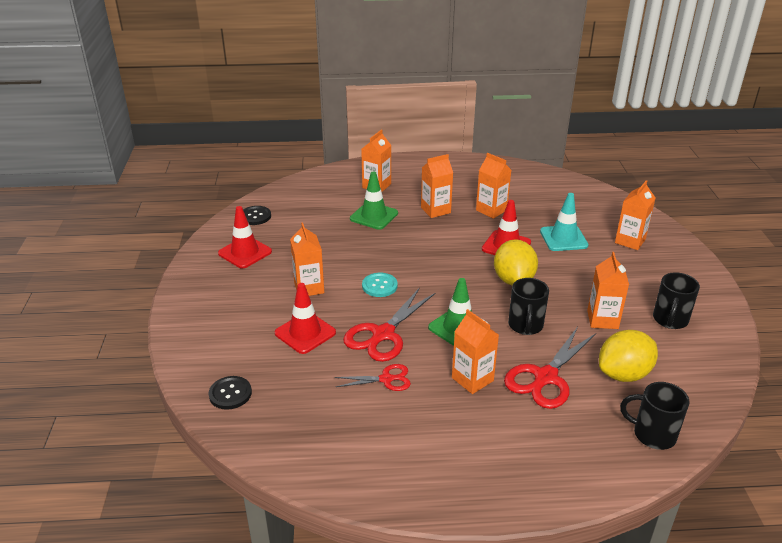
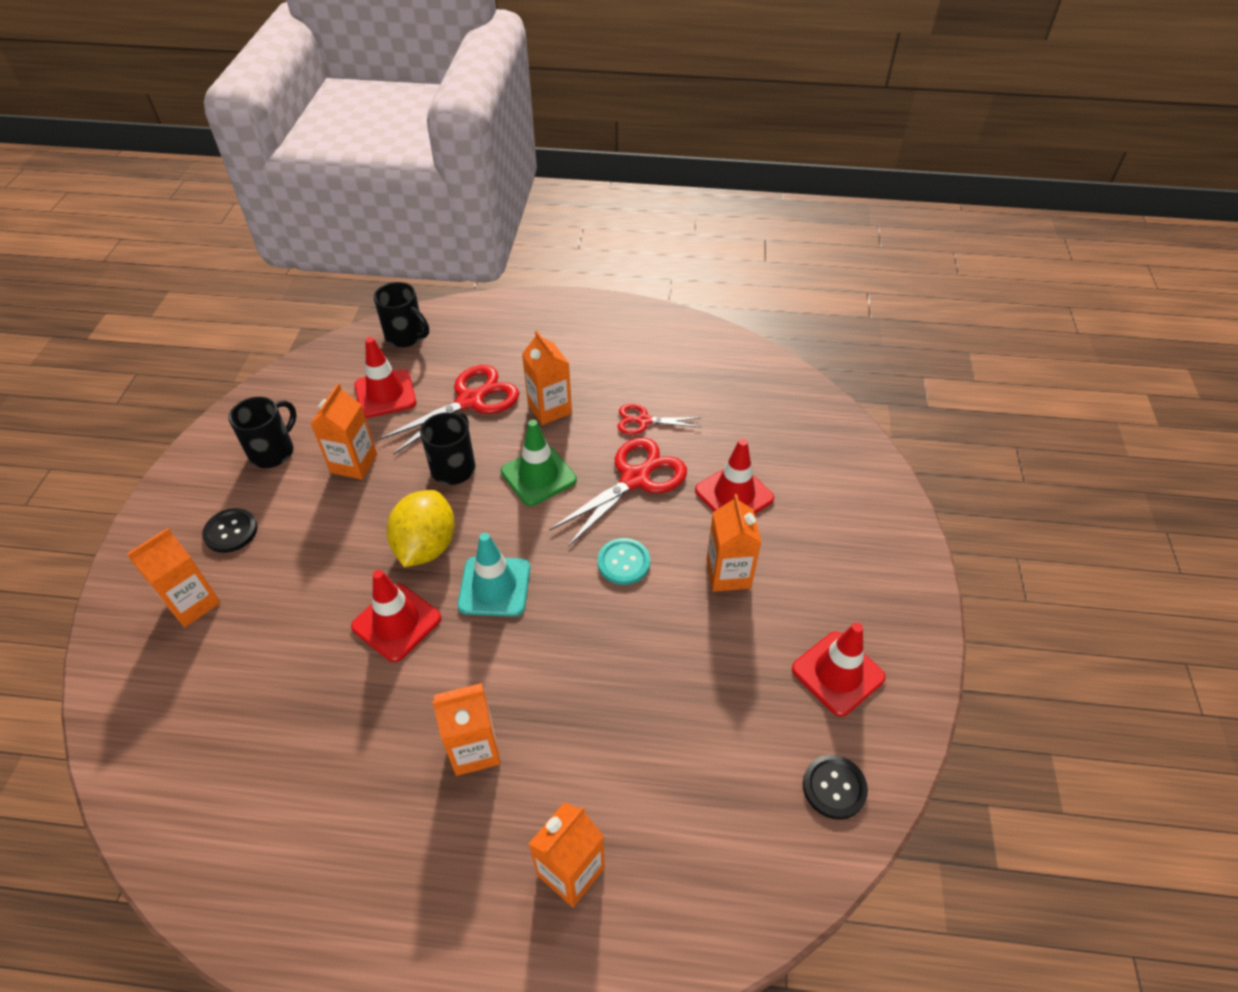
camera: 170 degrees left, 15 degrees up
black button [209,376,252,410] -> black button moved to [202,508,257,553]
green traffic cone [350,172,398,230] -> none
orange carton [476,153,511,219] -> none
turquoise traffic cone [540,193,589,251] -> turquoise traffic cone moved to [458,533,530,617]
yellow lemon [599,330,658,382] -> red traffic cone [354,337,416,418]

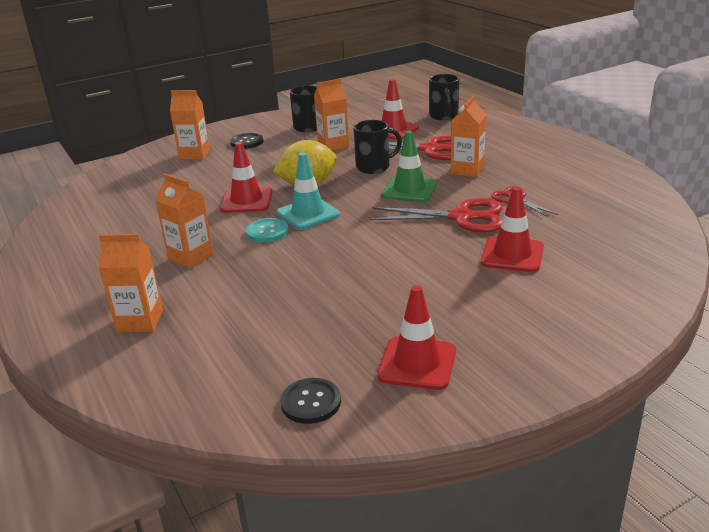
camera: 55 degrees right, 20 degrees down
turquoise button [598,538,650,585] -> turquoise button moved to [246,218,289,243]
orange carton [706,494,762,592] -> none

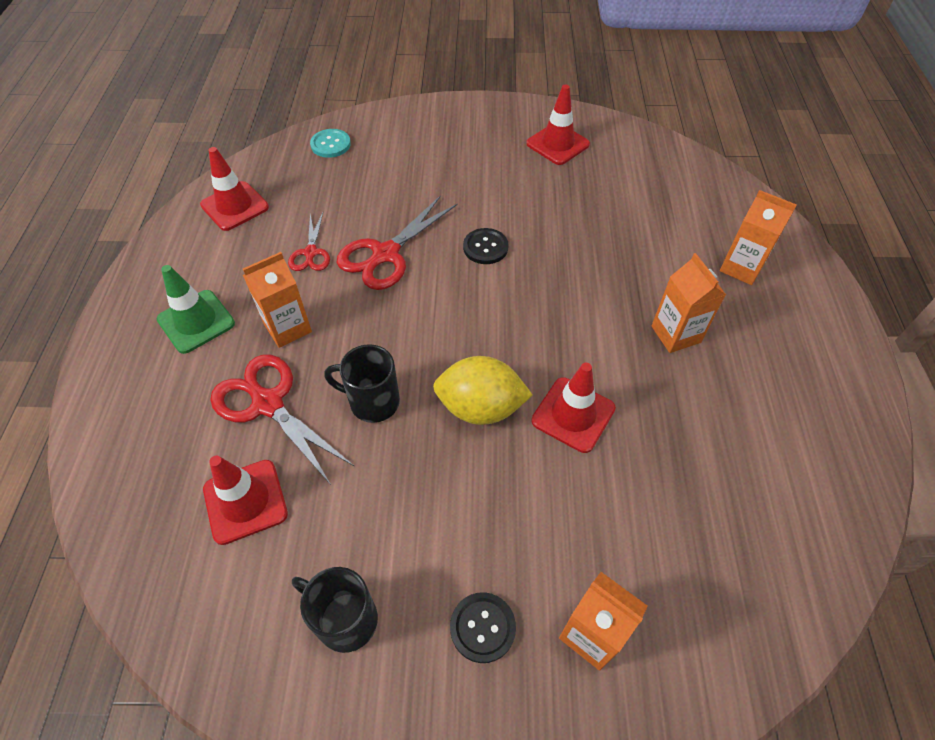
camera: 150 degrees left, 25 degrees up
turquoise button [246,218,289,243] -> turquoise button moved to [310,129,351,158]
turquoise traffic cone [277,153,340,230] -> none
black button [280,378,341,424] -> black button moved to [463,228,509,264]
orange carton [314,79,349,151] -> none
red scissors [370,198,503,232] -> red scissors turned 90 degrees counterclockwise [337,195,458,290]
green traffic cone [382,131,437,202] -> green traffic cone moved to [157,265,235,354]
black mug [429,74,459,120] -> none
red traffic cone [481,187,544,272] -> red traffic cone moved to [200,147,269,231]

